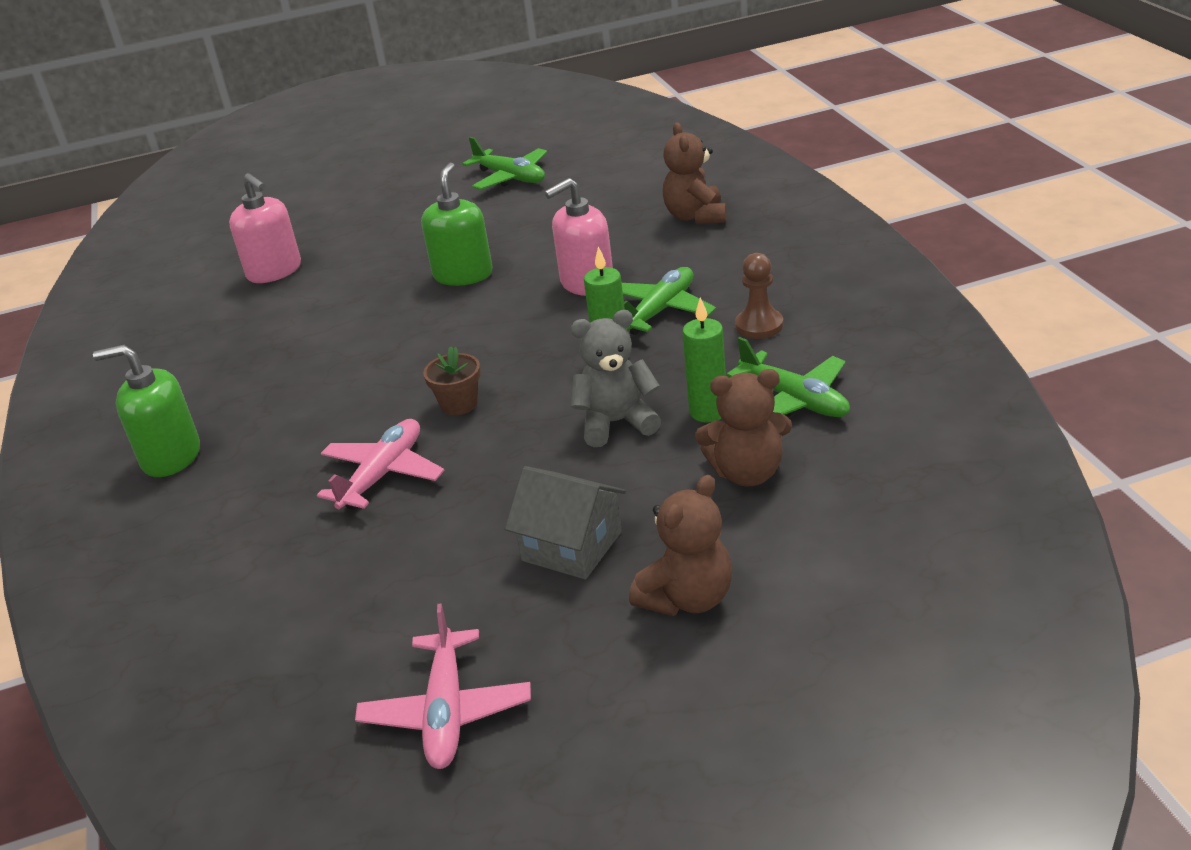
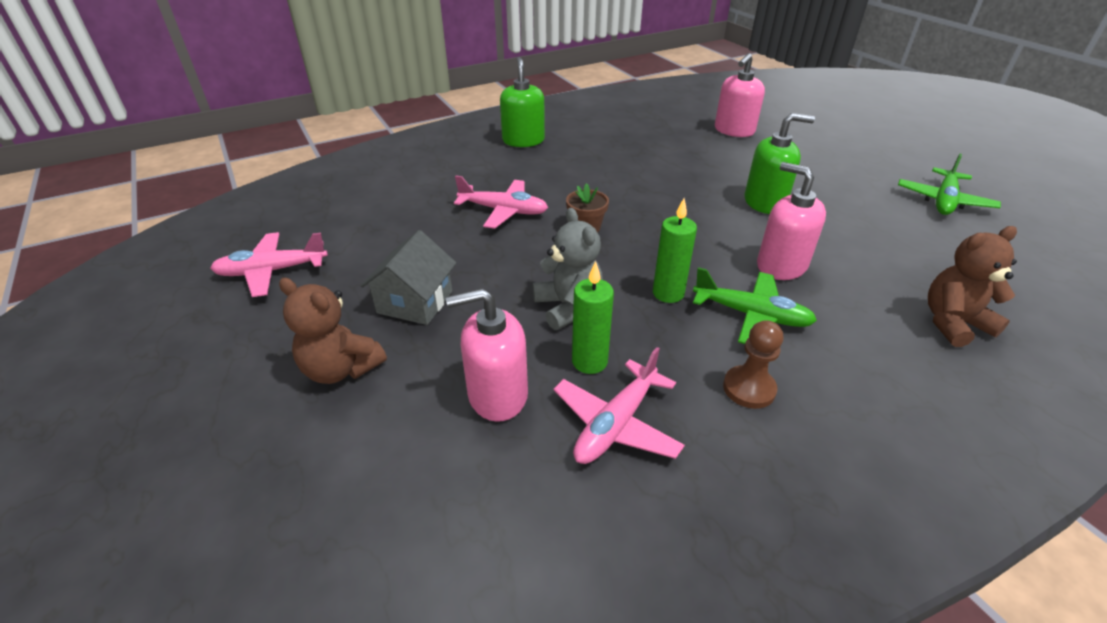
camera: 75 degrees right, 5 degrees up
brown teddy bear [695,369,792,486] -> pink soap dispenser [446,288,528,422]
green plane [726,337,850,417] -> pink plane [554,347,685,464]

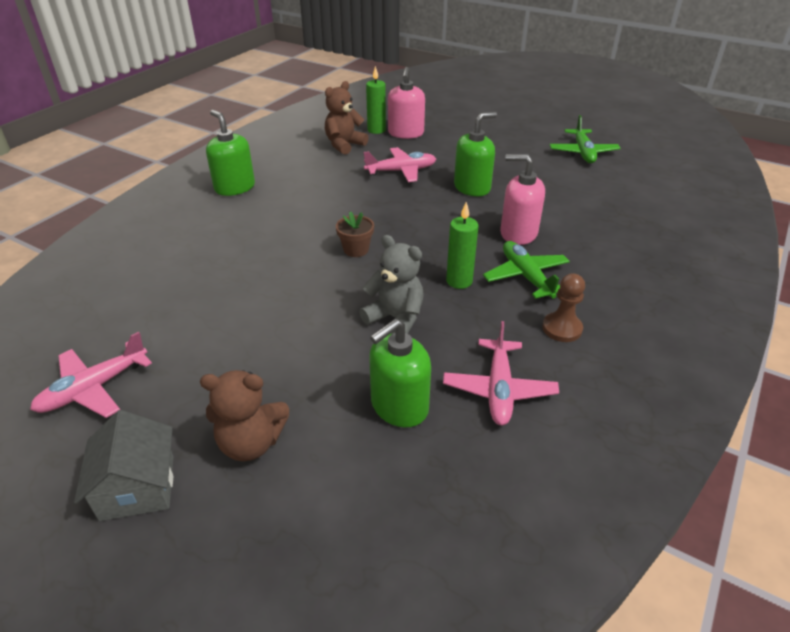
camera: 30 degrees left, 0 degrees up
grey house [360,230,456,325] -> grey house moved to [74,410,174,521]
pink soap dispenser [446,288,528,422] -> green soap dispenser [369,319,431,427]
pink plane [454,176,548,229] -> pink plane moved to [364,147,436,182]
green candle [572,261,614,374] -> green candle moved to [366,66,386,134]
green plane [693,267,817,344] -> green plane turned 105 degrees counterclockwise [483,241,570,299]
brown teddy bear [928,226,1017,347] -> brown teddy bear moved to [325,81,369,155]

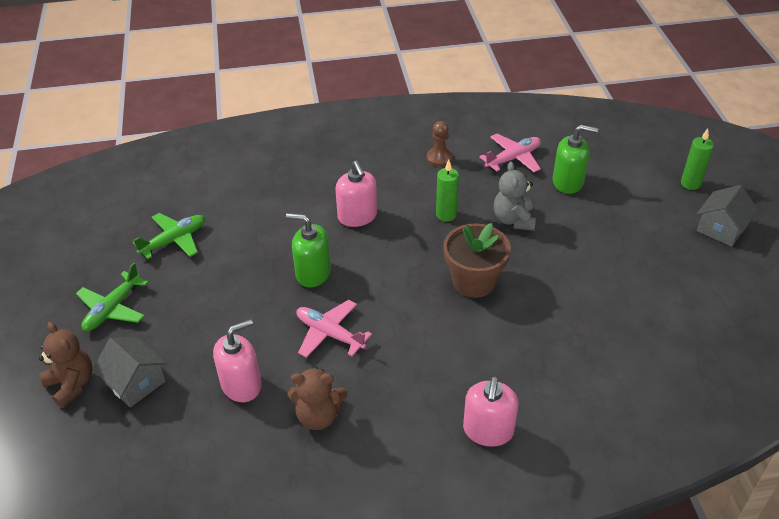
camera: 130 degrees left, 5 degrees up
pink plane [30,332,152,418] -> none
brown teddy bear [200,370,289,461] -> brown teddy bear moved to [39,322,92,408]
green soap dispenser [206,110,255,196] -> pink soap dispenser [463,376,519,447]
brown flower pot [336,211,374,257] -> brown flower pot [443,223,511,298], size x1.90
green candle [366,66,386,134] -> green candle moved to [681,129,714,190]
green plane [483,241,570,299] -> green plane moved to [76,263,149,331]
none -> grey house [93,338,167,407]

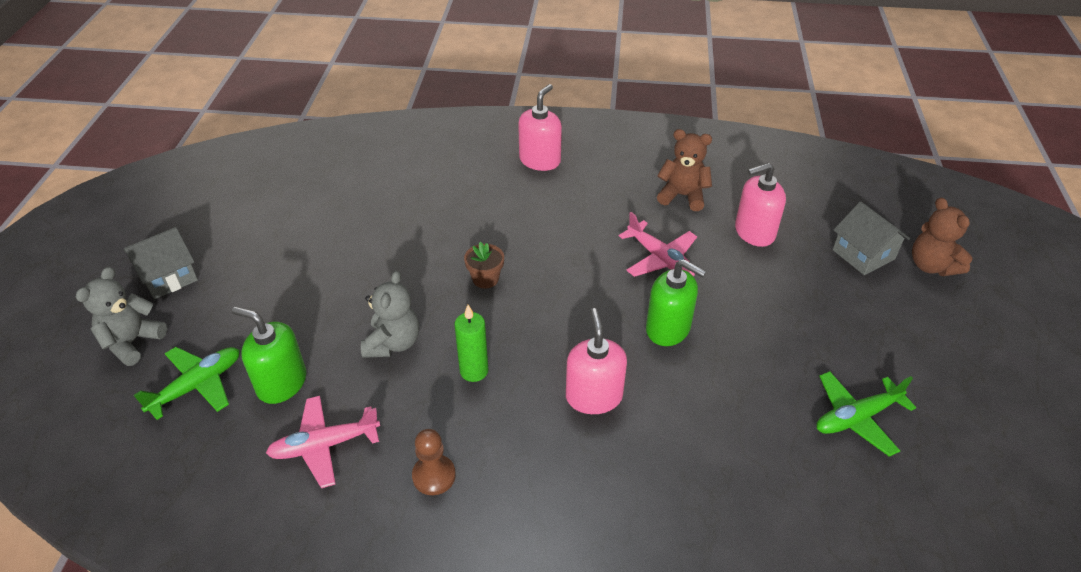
camera: 165 degrees left, 0 degrees up
green plane [76,263,149,331] -> green plane moved to [134,347,239,420]
brown flower pot [443,223,511,298] -> brown flower pot [464,242,504,289], size x0.53
green candle [681,129,714,190] -> grey teddy bear [76,267,167,366]

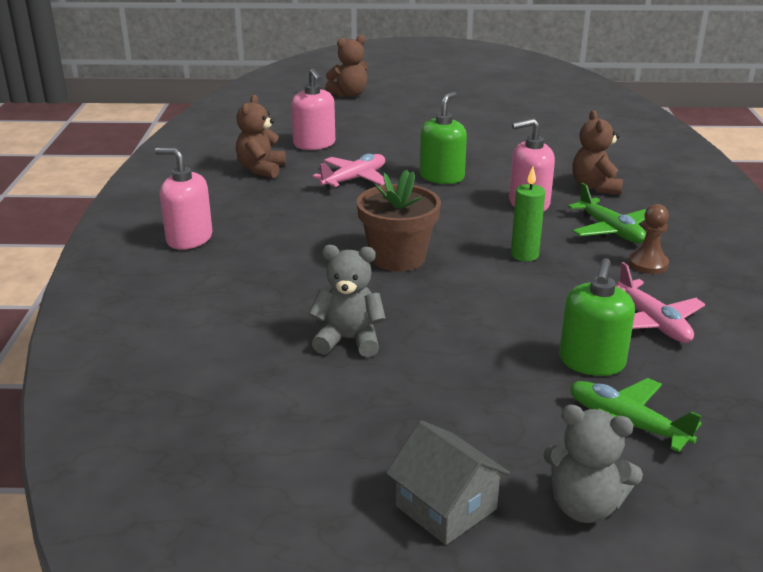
camera: 95 degrees left, 15 degrees down
grey teddy bear [361,271,419,358] -> grey teddy bear moved to [308,245,386,357]
brown flower pot [464,242,504,289] -> brown flower pot [357,170,441,272], size x1.90
green plane [816,371,916,457] -> green plane moved to [568,183,646,243]
grey house [833,202,910,275] -> none
none -> brown teddy bear [572,110,623,195]

